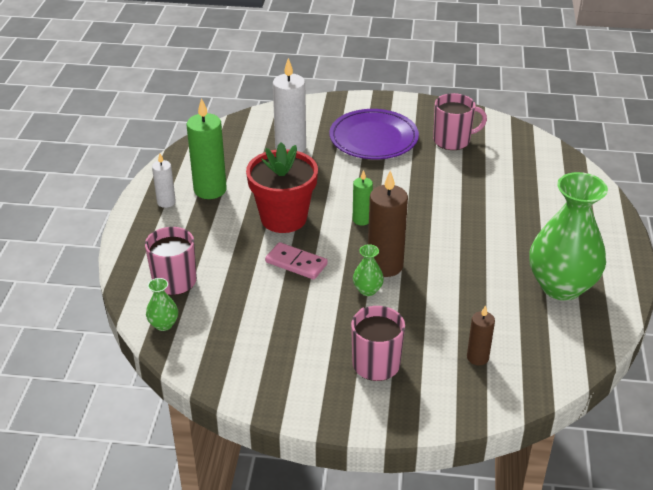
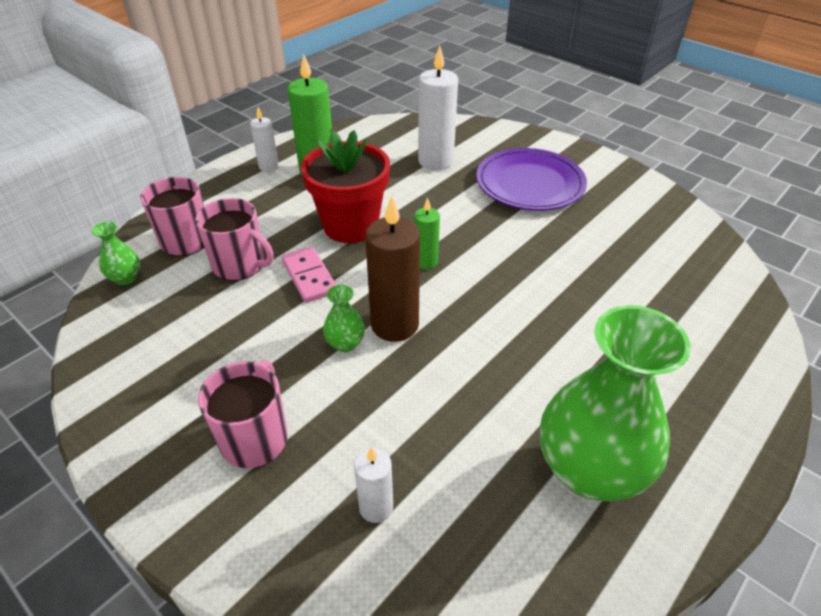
camera: 35 degrees right, 5 degrees up
pink mug [433,93,487,150] -> pink mug moved to [195,198,274,281]
brown candle [467,305,495,365] -> white candle [354,447,393,523]

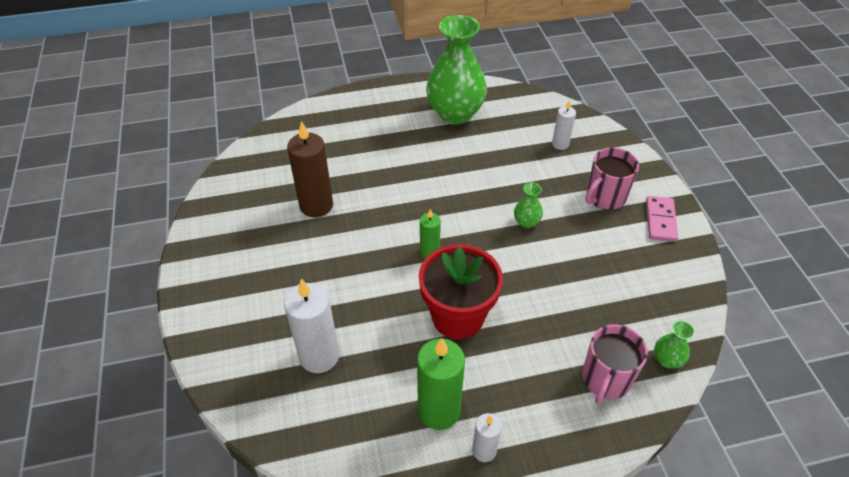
camera: 145 degrees left, 5 degrees up
pink mug [195,198,274,281] -> none
pink domino [282,247,336,303] -> pink domino moved to [646,196,678,242]
brown candle [365,195,420,342] -> brown candle moved to [287,121,333,217]
purple plate [476,148,587,211] -> none

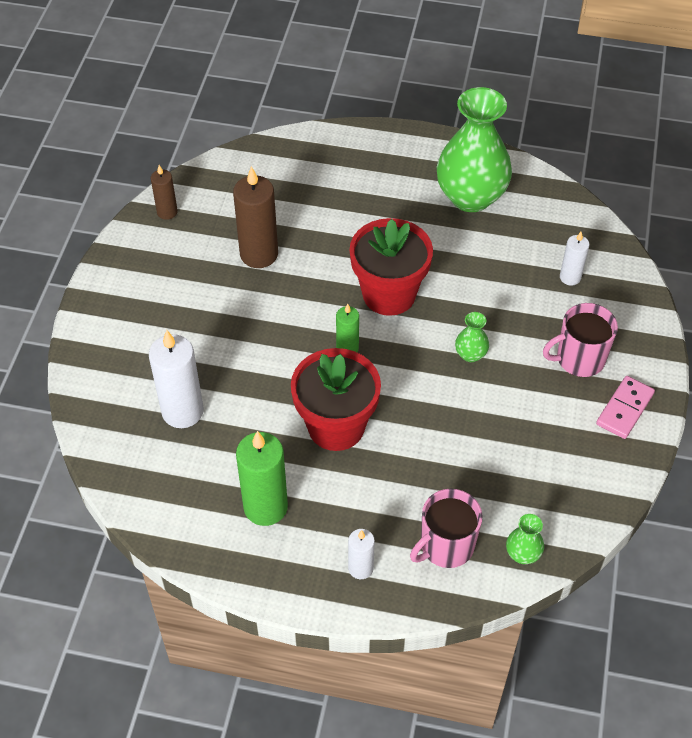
camera: 25 degrees right, 5 degrees up
white candle [472,413,502,462] -> white candle moved to [348,529,375,579]
none -> brown candle [151,165,178,220]
none -> red flower pot [350,218,433,316]

